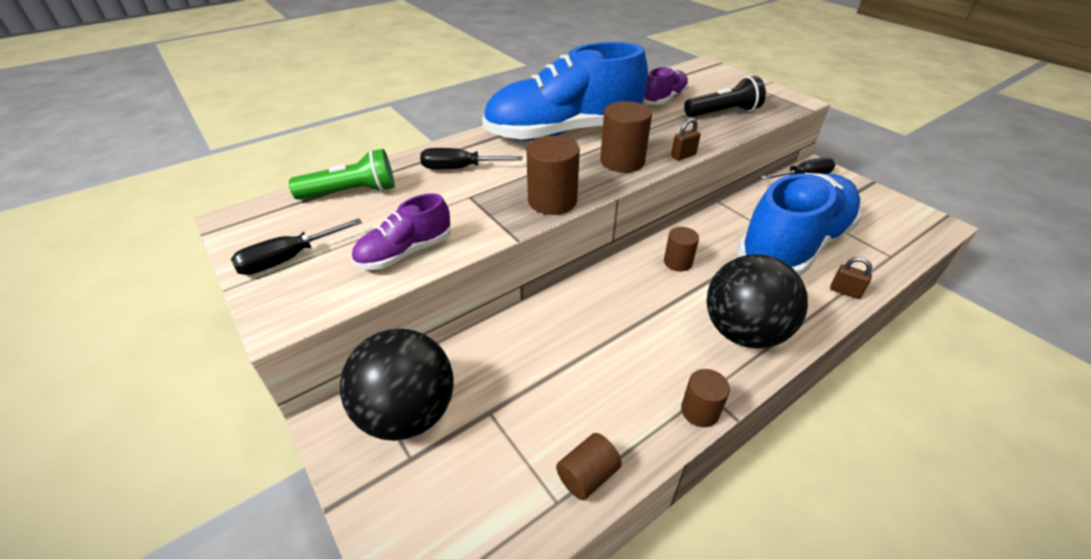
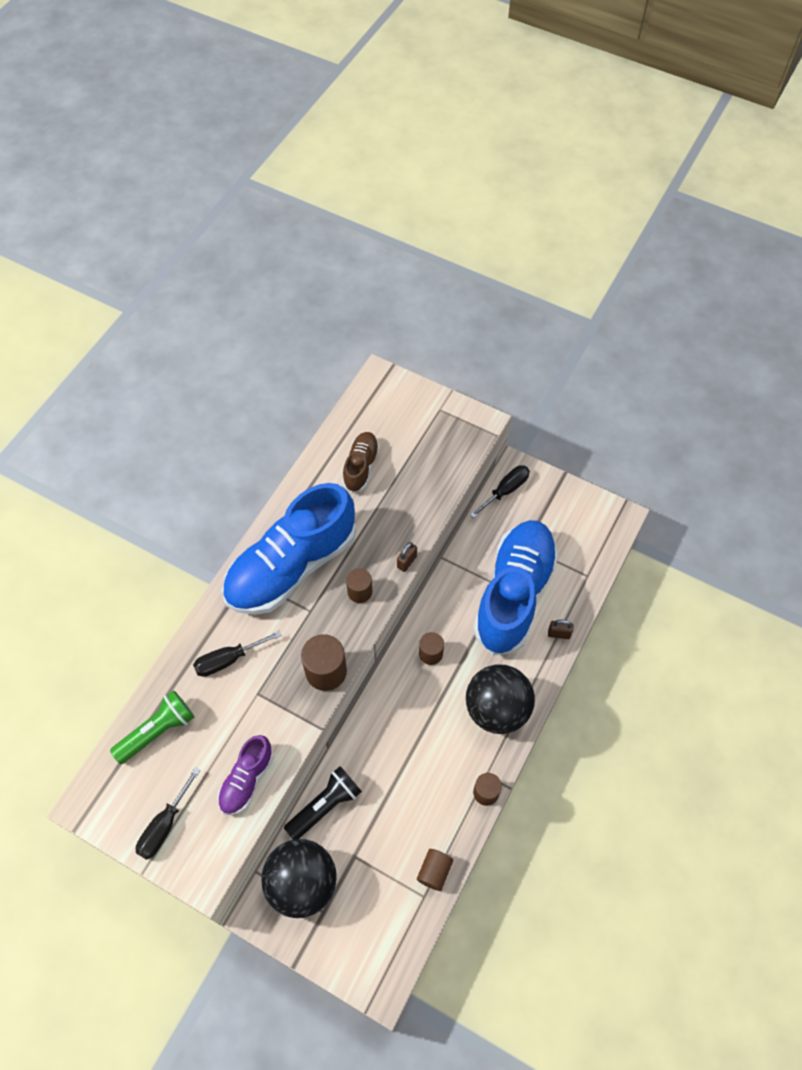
camera: 25 degrees left, 20 degrees up
brown cylinder [600,101,652,173] -> brown cylinder [346,568,372,603], size x0.62
purple shoe [644,67,689,105] -> brown shoe [342,432,380,493]
black flashlight [684,76,766,117] -> black flashlight moved to [284,766,362,840]

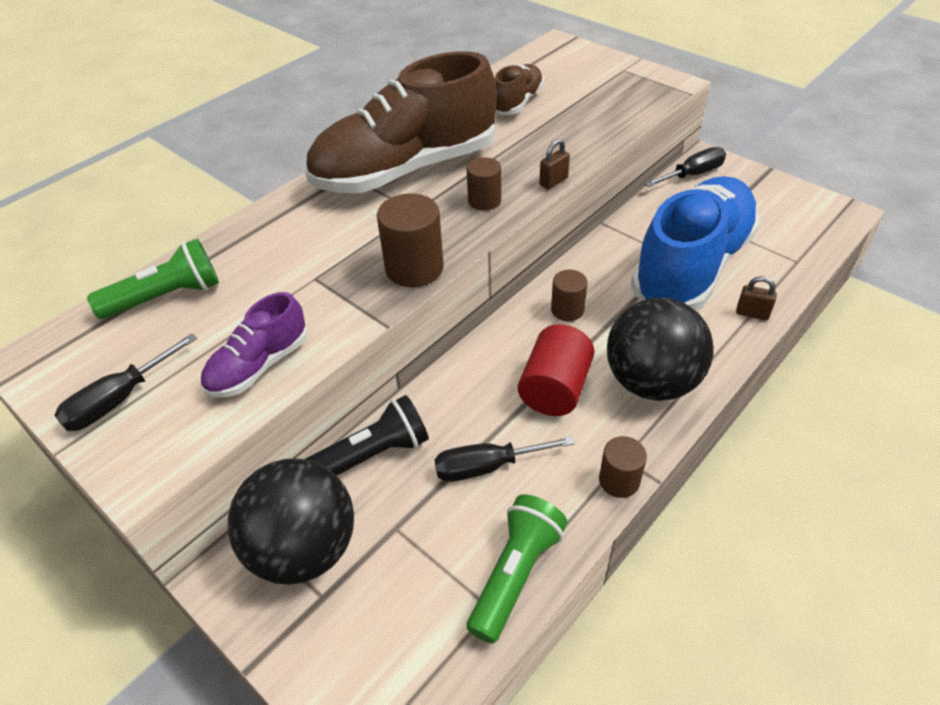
camera: 15 degrees right, 15 degrees down
black screwdriver [193,631,282,677] -> black screwdriver moved to [434,436,575,482]
blue shoe [222,483,356,615] -> brown shoe [305,51,497,193]
brown cylinder [417,849,453,891] -> green flashlight [467,494,567,644]
none -> red cylinder [518,324,594,416]

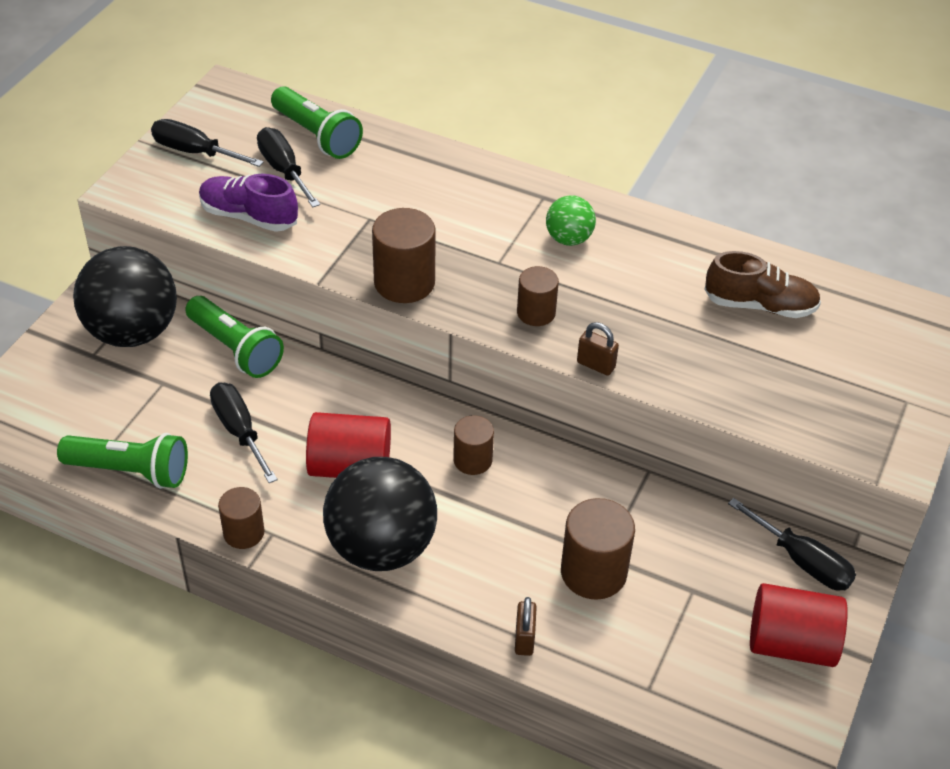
camera: 70 degrees right, 0 degrees up
brown shoe [305,51,497,193] -> green ball [546,195,596,246]
black flashlight [305,395,429,476] -> green flashlight [185,296,284,378]
blue shoe [631,176,760,311] -> brown cylinder [561,498,635,600]
none -> black screwdriver [257,127,320,207]
none -> red cylinder [750,583,848,667]

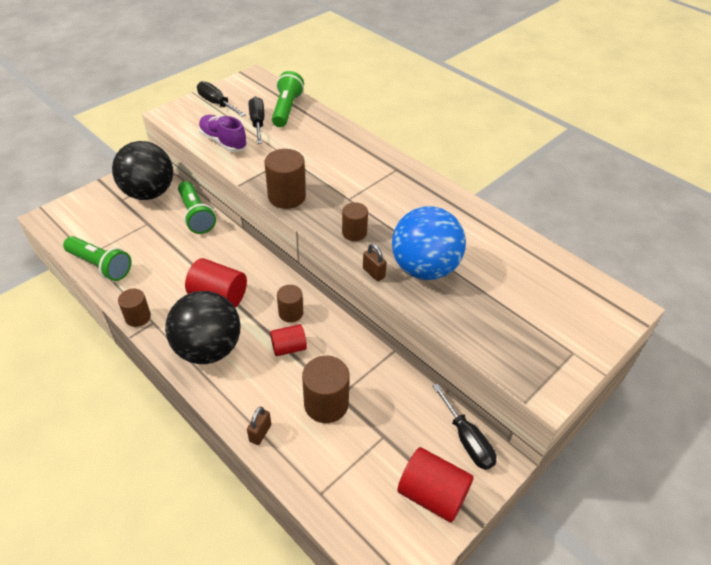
camera: 20 degrees right, 0 degrees up
black screwdriver [210,382,277,483] -> none
green flashlight [271,86,363,159] -> green flashlight turned 150 degrees counterclockwise [272,71,304,127]
green ball [546,195,596,246] -> none
brown shoe [704,251,821,318] -> none
none -> red cylinder [270,324,307,356]
none -> blue ball [392,206,466,280]

